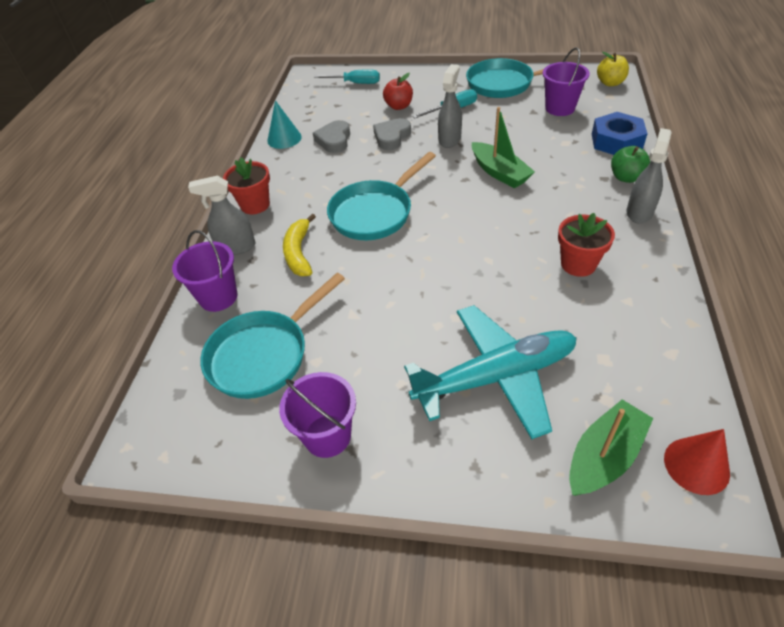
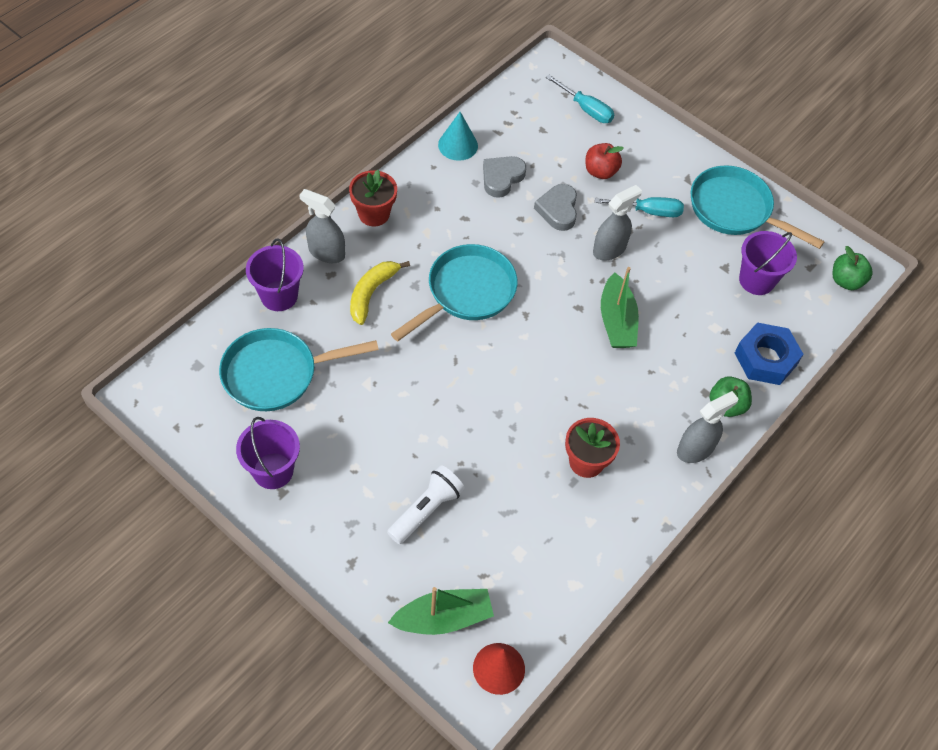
camera: 25 degrees right, 10 degrees up
turquoise pan [327,152,436,240] -> turquoise pan turned 150 degrees clockwise [391,244,518,341]
grey heart [373,118,411,150] -> grey heart turned 60 degrees counterclockwise [534,184,577,231]
turquoise plane [404,305,577,439] -> white flashlight [387,465,465,544]
yellow apple [597,52,629,86] -> green apple [833,246,873,290]

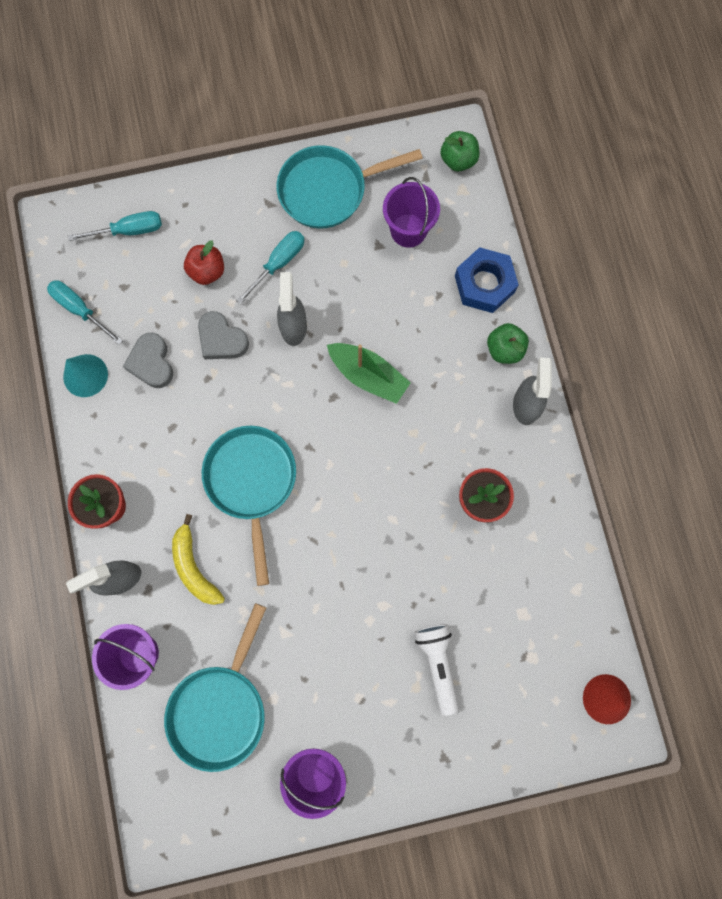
camera: 50 degrees left, 20 degrees up
green boat [388,587,494,635] -> none
none -> turquoise screwdriver [47,280,123,345]

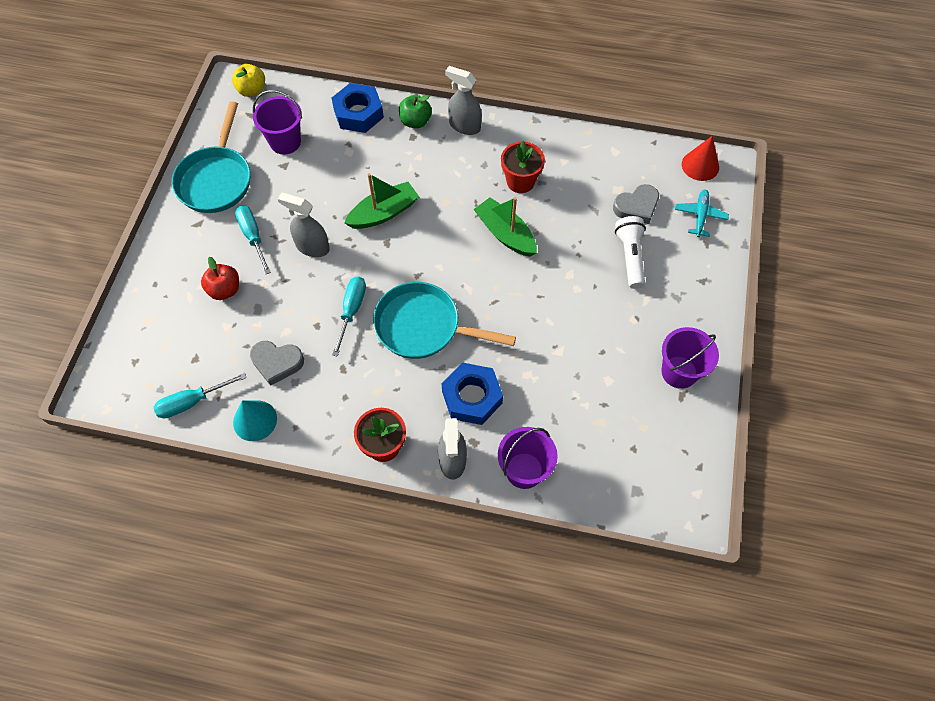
camera: 65 degrees left, 15 degrees down
turquoise screwdriver [68,211,162,241] -> turquoise screwdriver moved to [332,277,366,357]
turquoise pan [164,603,266,772] -> none
yellow banana [172,514,225,605] -> blue nut [442,363,503,425]
grey heart [198,311,249,359] -> grey heart moved to [613,184,659,224]
white flashlight [415,624,459,716] -> white flashlight turned 75 degrees clockwise [615,216,646,289]
green apple [440,131,479,171] -> yellow apple [232,64,265,97]
none -> green boat [473,197,537,257]
none -> turquoise plane [675,190,729,237]

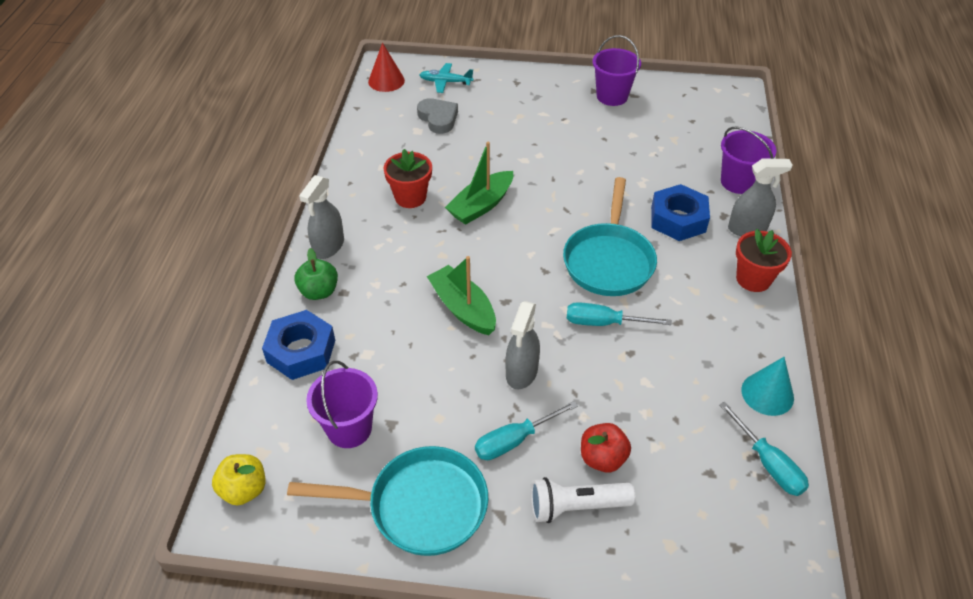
camera: 95 degrees left, 15 degrees down
grey heart [250,341,304,386] -> none
white flashlight [615,216,646,289] -> white flashlight moved to [531,477,636,523]

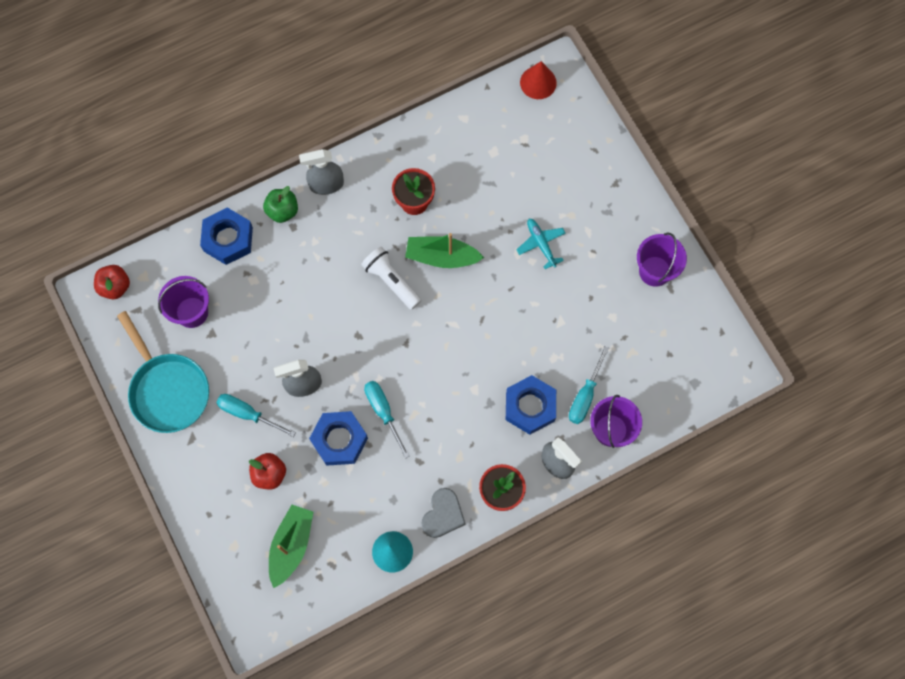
camera: 55 degrees right, 25 degrees up
yellow apple [212,454,265,506] -> red apple [94,265,130,299]
grey heart [417,98,458,134] -> grey heart moved to [421,488,466,538]
turquoise plane [419,63,473,93] -> turquoise plane moved to [516,219,566,269]
green boat [427,256,496,335] -> green boat moved to [269,505,313,588]
white flashlight [531,477,636,523] -> white flashlight moved to [361,247,422,310]
turquoise pan [563,177,657,296] -> none
turquoise screwdriver [719,401,809,496] -> turquoise screwdriver moved to [569,346,609,424]
none -> blue nut [309,411,368,466]

